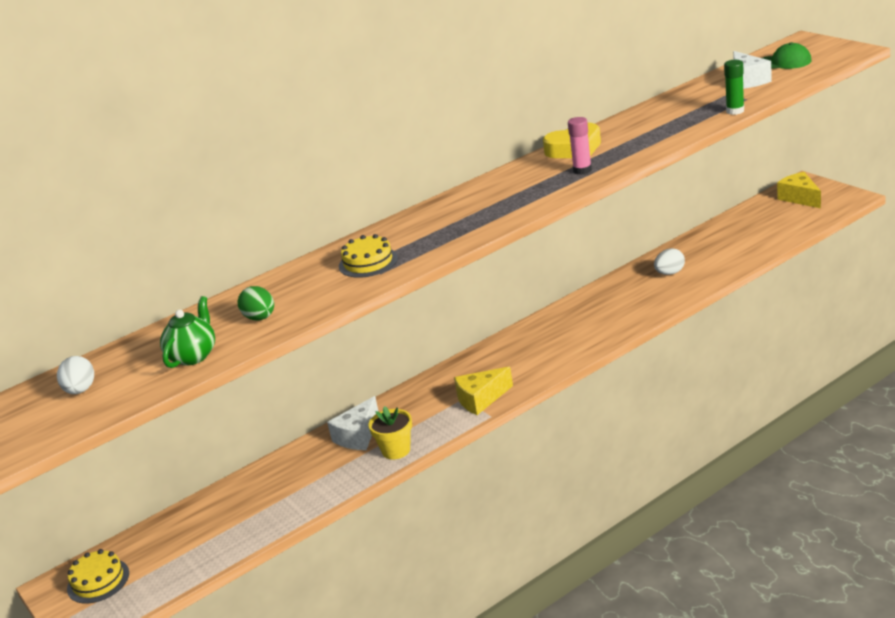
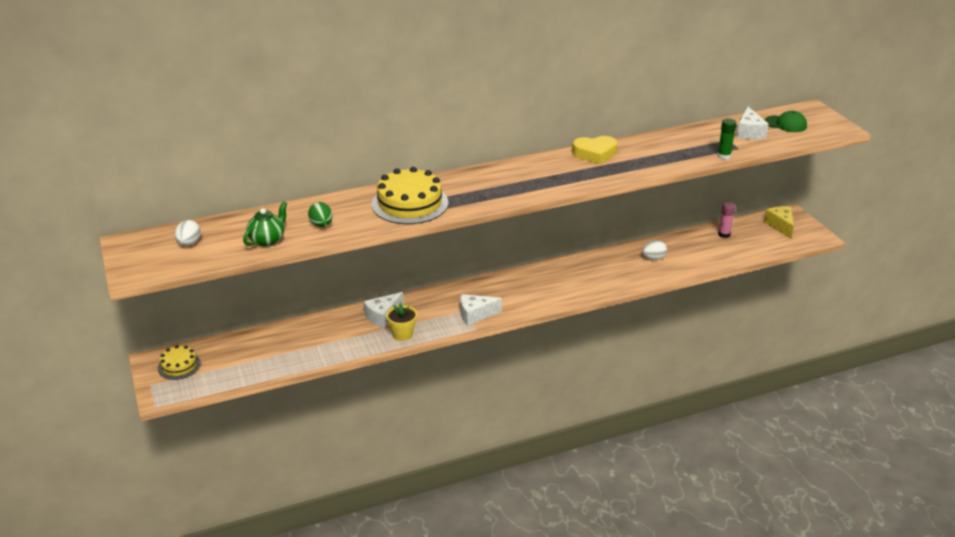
camera: 10 degrees right, 5 degrees up
yellow cake [339,234,398,278] -> yellow cake [372,167,448,224], size x1.80
yellow cheese [454,367,513,415] -> white cheese [460,294,502,326]
pink glue stick [568,117,592,175] -> pink glue stick moved to [718,202,735,238]

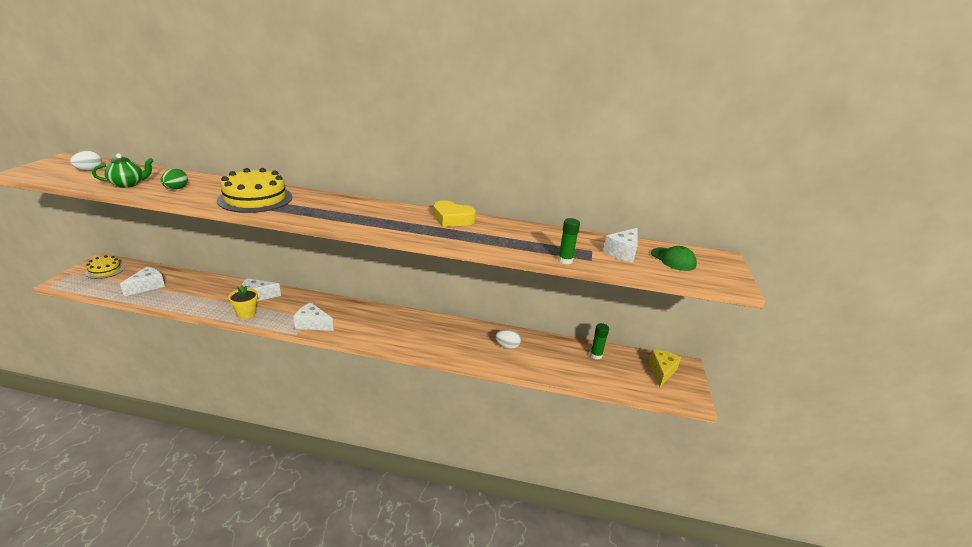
camera: 30 degrees right, 5 degrees down
pink glue stick [718,202,735,238] -> green glue stick [590,323,609,360]
none -> white cheese [120,267,165,296]

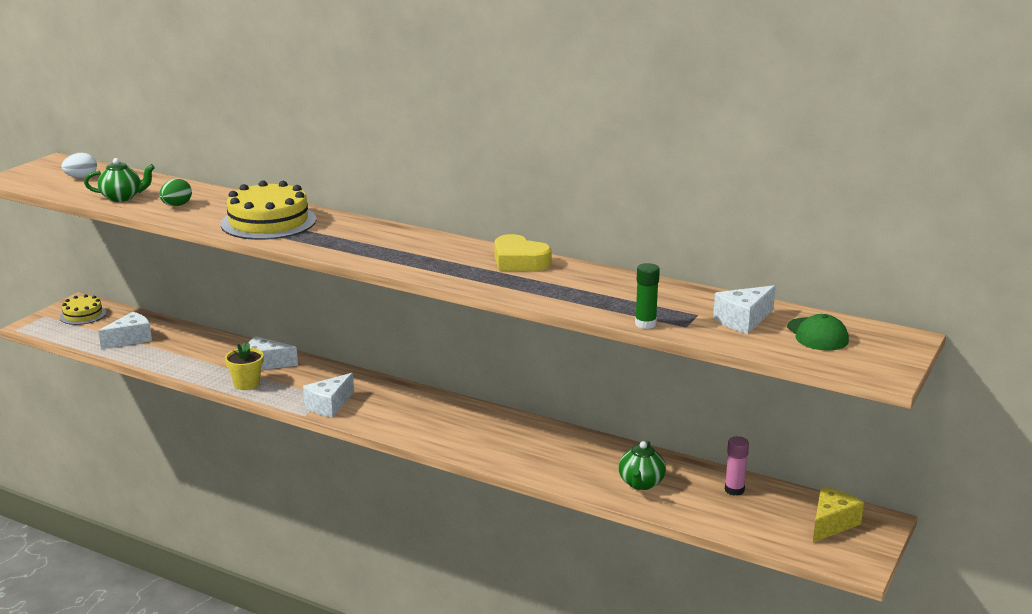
camera: 20 degrees right, 5 degrees down
white cheese [293,302,334,331] -> white cheese turned 90 degrees counterclockwise [303,373,354,418]
white egg [495,329,521,349] -> none
green glue stick [590,323,609,360] -> pink glue stick [725,436,749,496]
none -> green teapot [618,441,666,490]

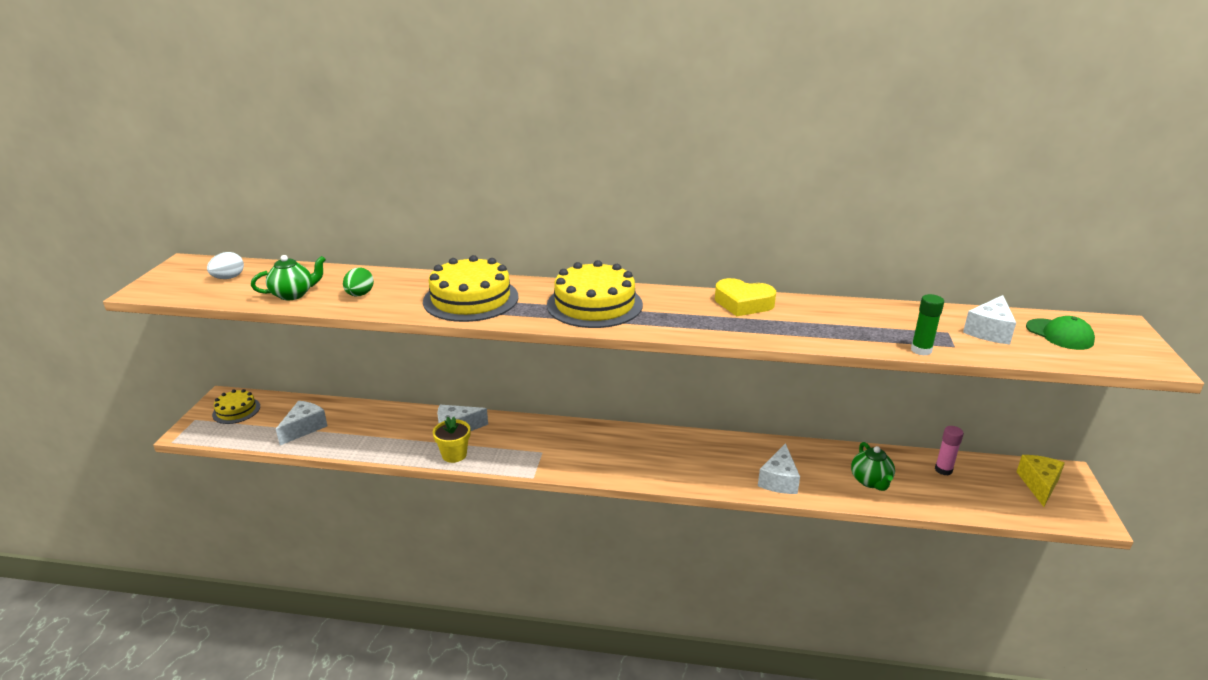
camera: 20 degrees left, 5 degrees up
white cheese [303,373,354,418] -> white cheese moved to [758,443,800,494]
none -> yellow cake [547,260,643,328]

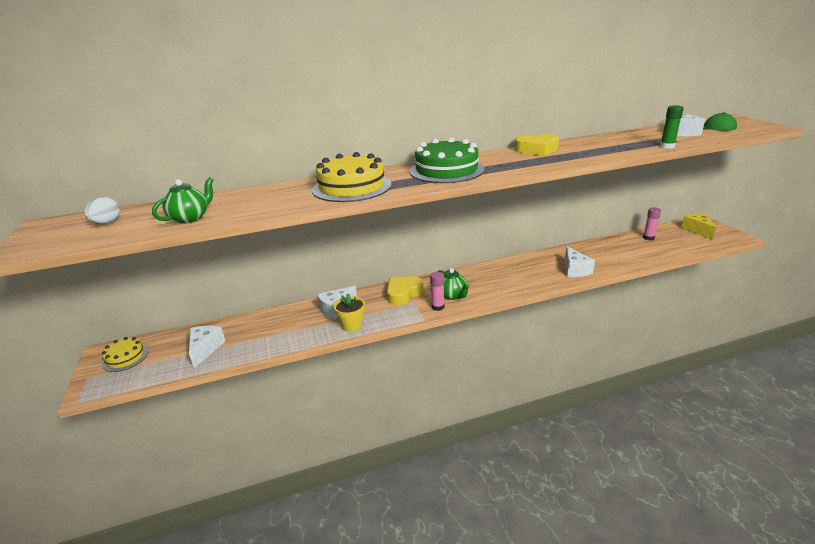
camera: 25 degrees left, 0 degrees up
green egg [343,267,374,296] -> none
yellow cake [547,260,643,328] -> green cake [409,138,484,183]
green teapot [851,442,895,491] -> green teapot moved to [438,268,470,300]
none -> yellow heart [387,276,423,305]
none -> pink glue stick [430,272,445,311]

